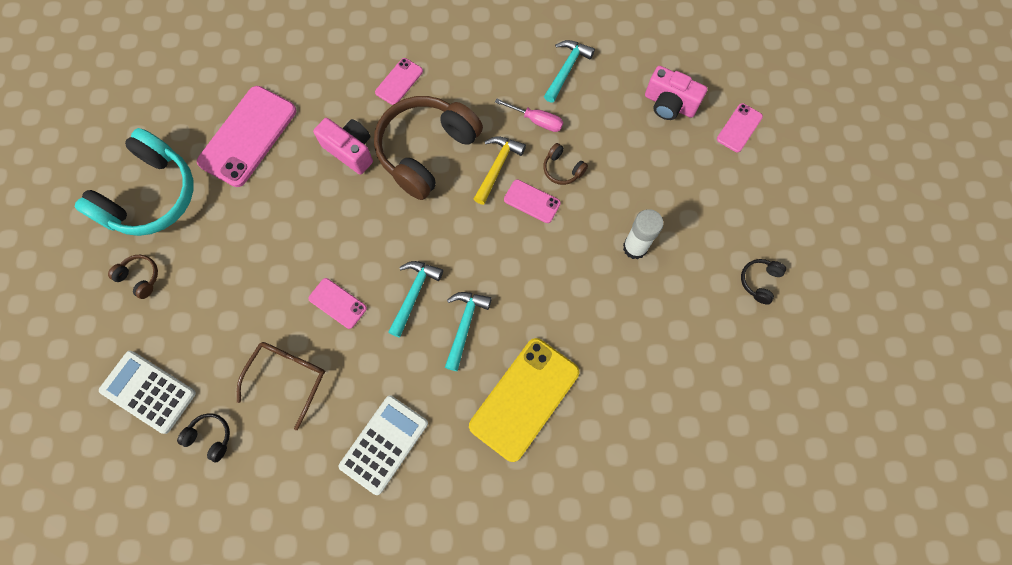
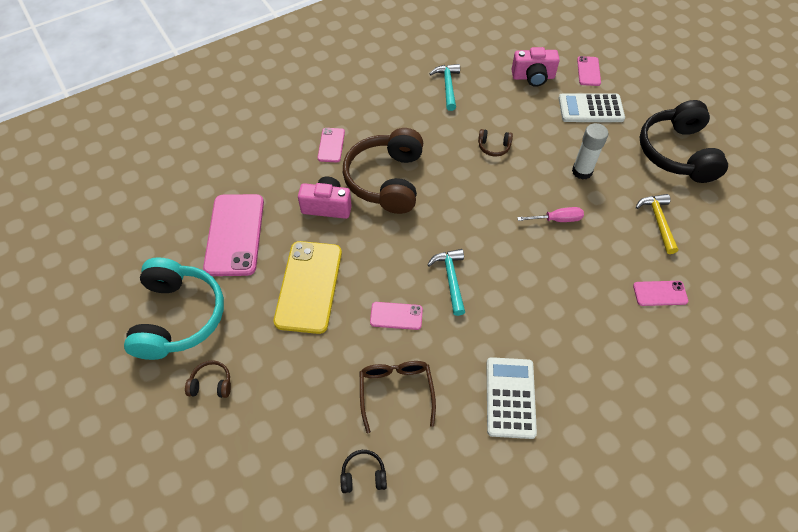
camera: 30 degrees left, 15 degrees down
white calculator [99,351,196,434] -> white calculator moved to [559,93,625,122]
turquoise hammer [445,292,492,371] -> none
yellow phone [469,338,579,462] -> yellow phone moved to [274,241,342,334]
yellow hammer [474,136,526,205] -> yellow hammer moved to [636,194,678,254]
pink screwdriver [495,99,563,132] -> pink screwdriver moved to [517,207,584,222]
pink phone [504,179,561,223] -> pink phone moved to [633,281,688,306]
black headphones [741,259,786,305] -> black headphones [639,100,728,183], size x2.45

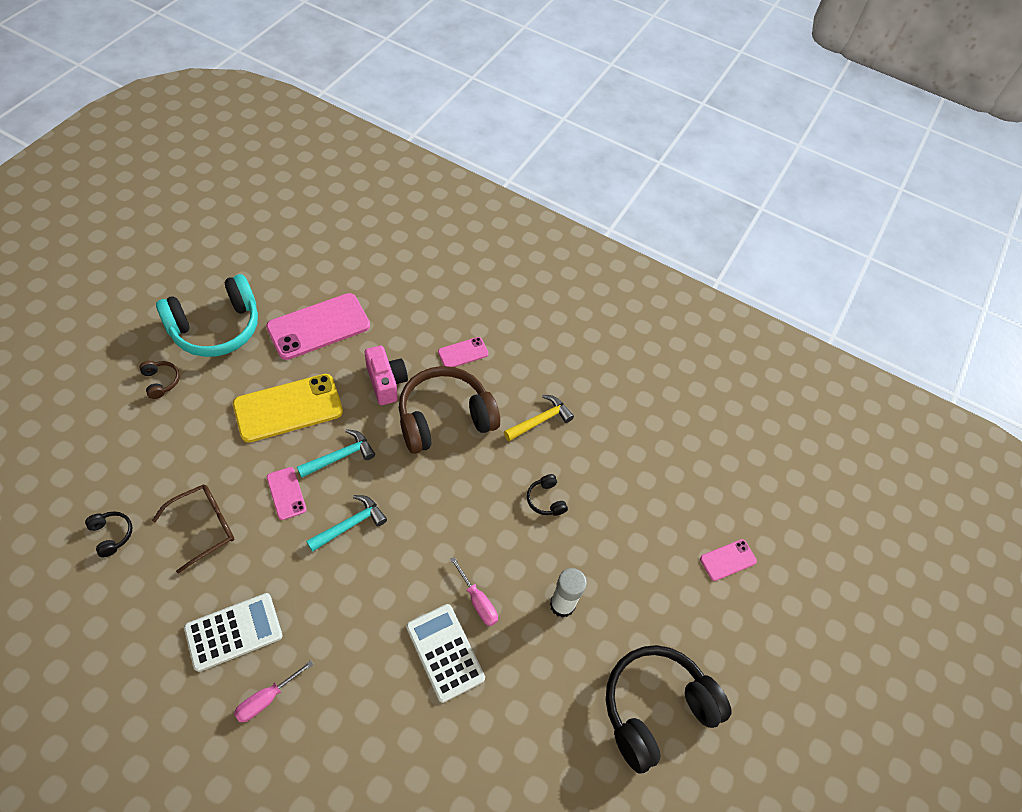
camera: 55 degrees right, 0 degrees up
turquoise hammer [430,64,460,111] -> turquoise hammer moved to [297,429,375,478]
brown headphones [478,129,513,156] -> black headphones [527,474,568,516]
pink camera [511,47,560,87] -> none
white calculator [559,93,625,122] -> white calculator moved to [406,604,485,703]
pink phone [633,281,688,306] -> none
yellow hammer [636,194,678,254] -> yellow hammer moved to [504,395,574,441]
none -> pink screwdriver [234,660,314,722]

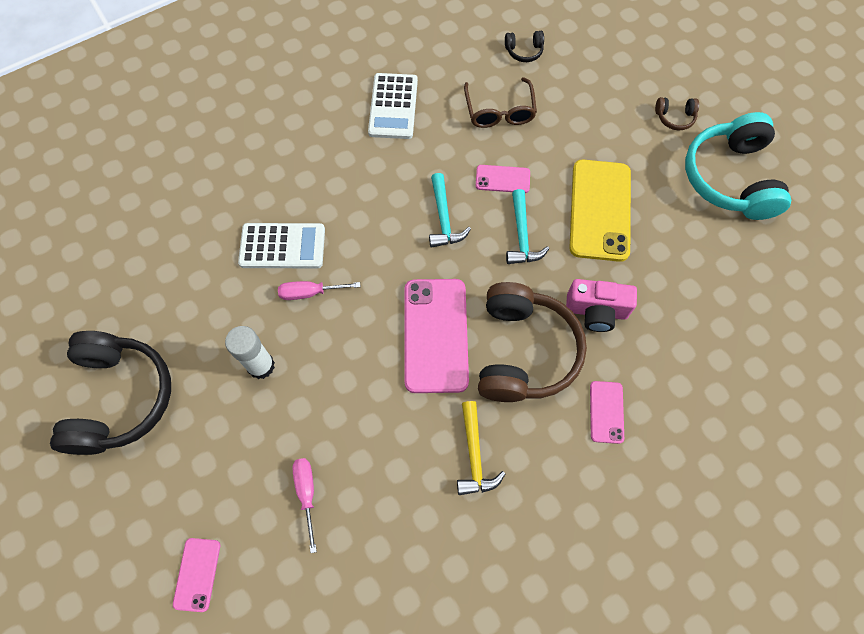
camera: 125 degrees right, 10 degrees up
pink screwdriver [234,660,314,722] -> pink screwdriver moved to [292,458,317,553]
pink phone [266,293,370,360] -> pink phone moved to [404,279,469,393]
black headphones [527,474,568,516] -> none

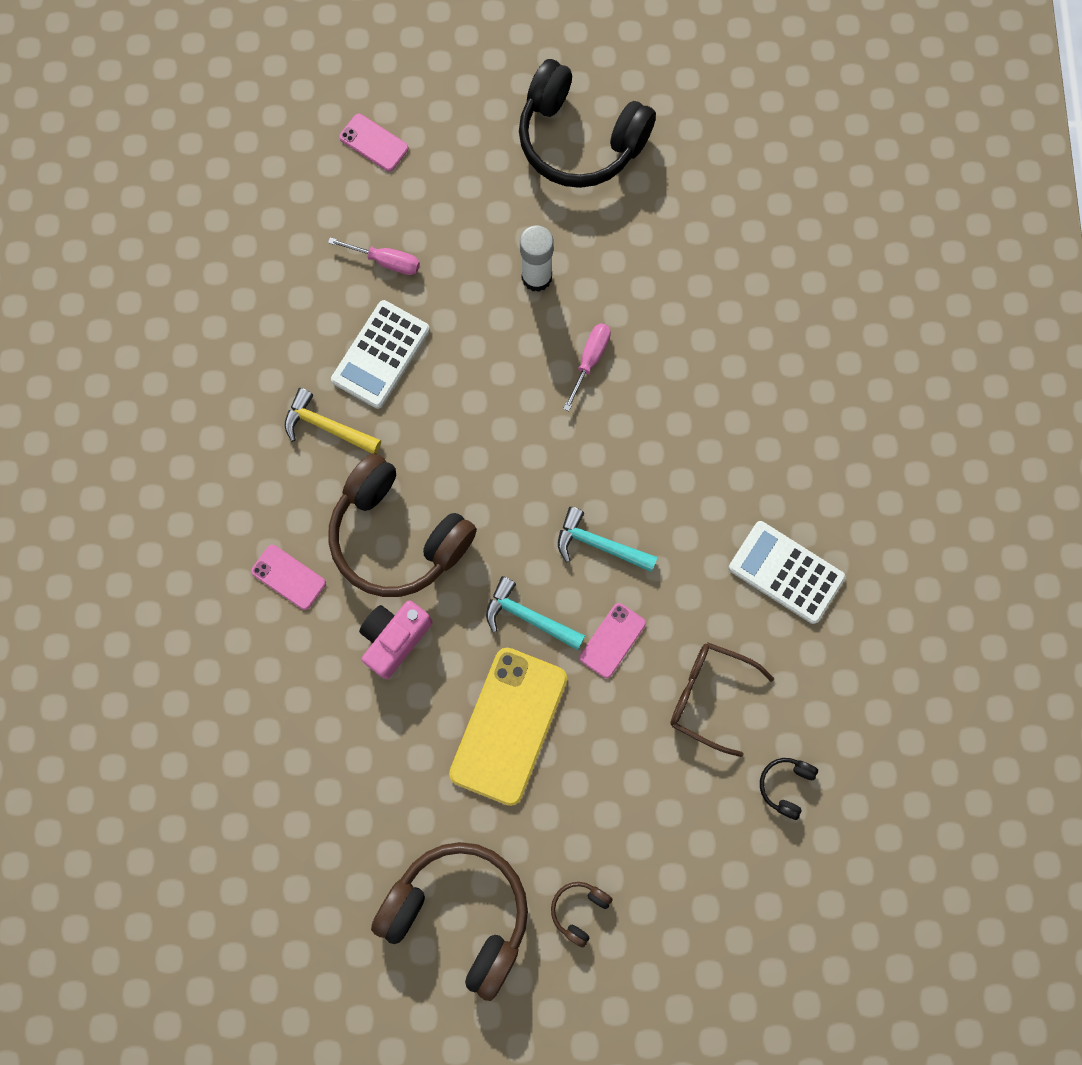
camera: 120 degrees right, 10 degrees up
white calculator [238,223,325,268] -> white calculator moved to [331,300,430,409]
pink phone [404,279,469,393] -> none
yellow phone [569,160,631,262] -> yellow phone turned 75 degrees clockwise [449,648,567,806]
turquoise headphones [685,112,791,220] -> brown headphones [371,842,528,1001]

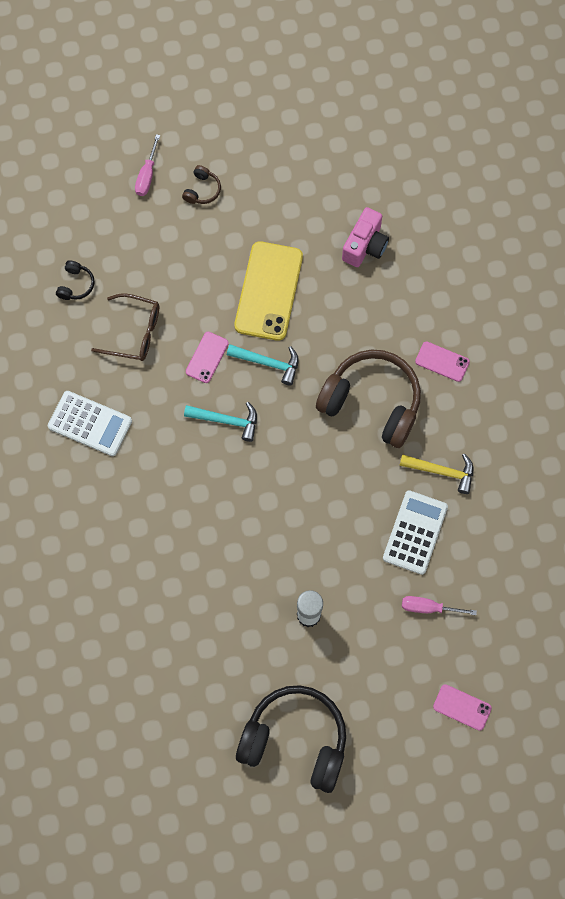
camera: 170 degrees right, 5 degrees down
pink camera [359,600,433,679] -> pink camera moved to [342,207,389,267]
brown headphones [371,842,528,1001] -> none
pink screwdriver [563,323,611,411] -> pink screwdriver moved to [135,134,160,196]

